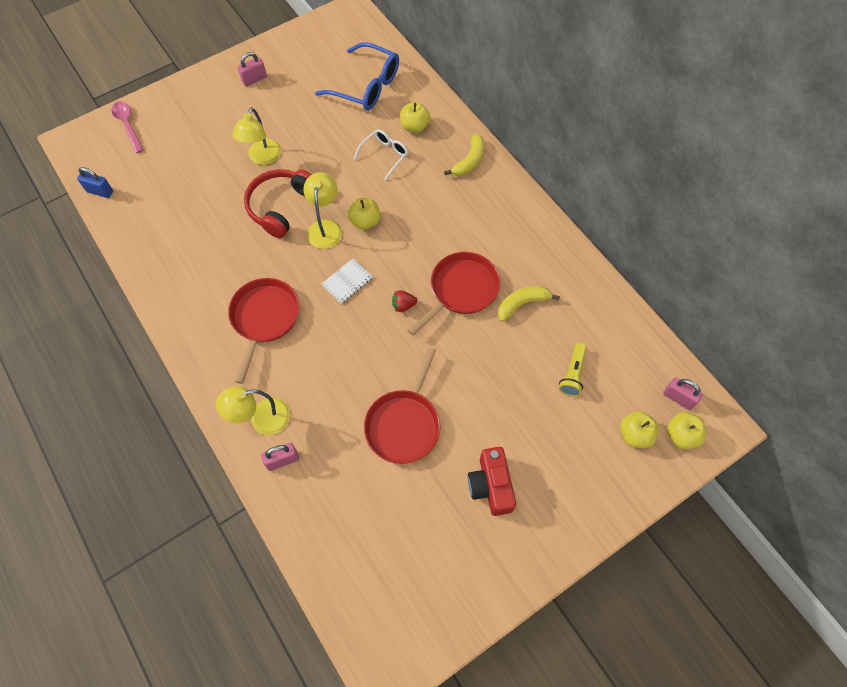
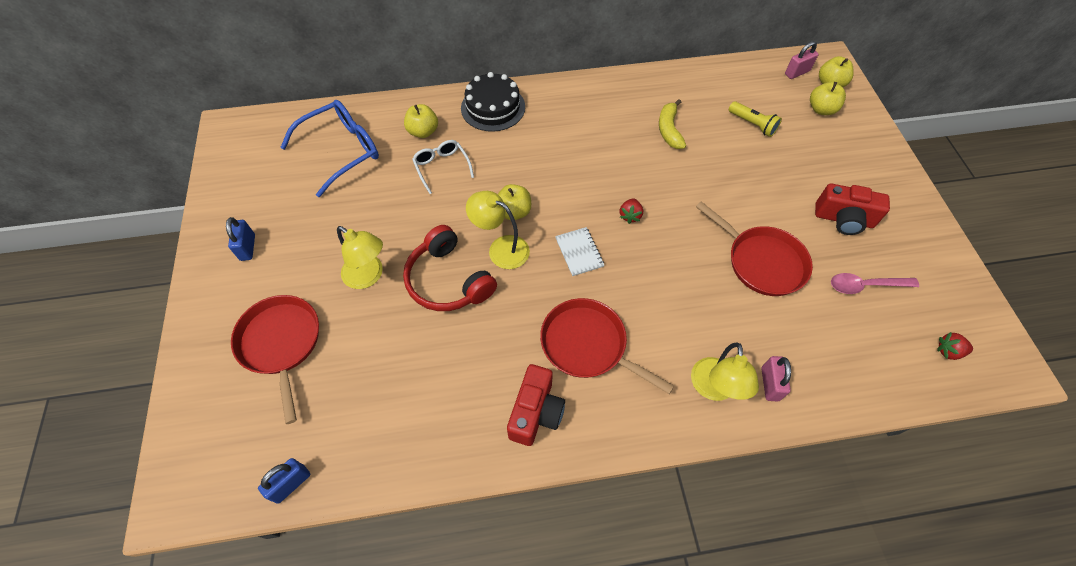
camera: 65 degrees left, 5 degrees down
pink spoon [111,101,144,153] -> pink spoon moved to [831,273,919,294]
pink padlock [238,52,267,87] -> blue padlock [226,217,255,261]
red pan [407,252,501,336] -> red pan moved to [231,295,319,424]
yellow banana [444,133,484,176] -> black cake [461,72,525,132]
none -> red camera [507,364,565,446]
none -> red strawberry [937,332,973,360]

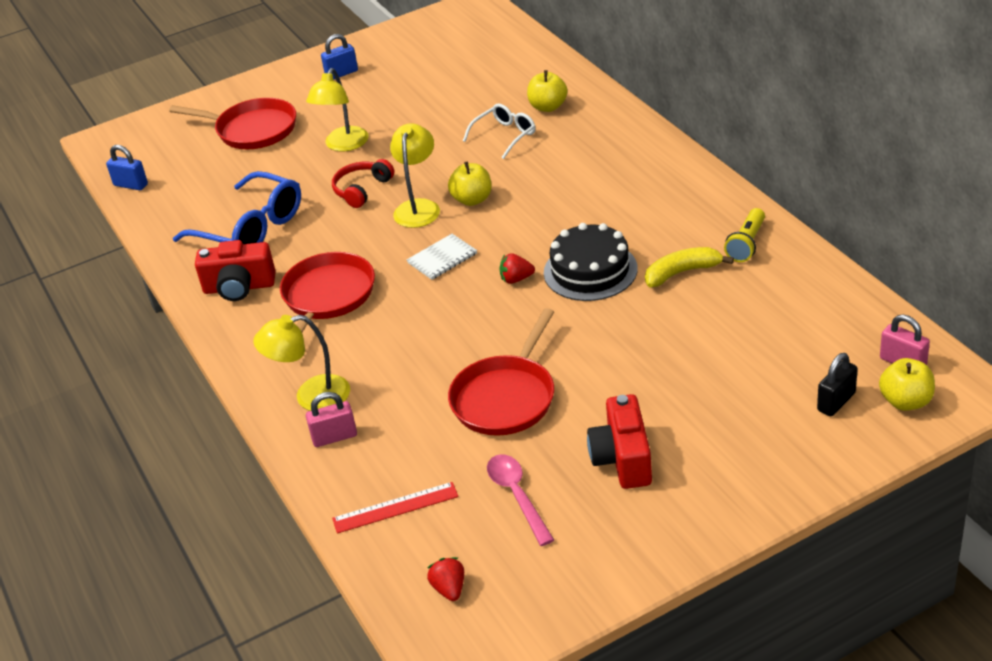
camera: 75 degrees right, 20 degrees down
red pan [231,295,319,424] -> red pan turned 60 degrees clockwise [169,98,296,149]
blue glasses [280,100,379,197] -> blue glasses moved to [173,171,301,244]
red headphones [403,225,497,311] -> red headphones [332,159,395,208], size x0.63
black cake [461,72,525,132] -> black cake moved to [544,223,638,301]
yellow flashlight [729,101,782,137] -> yellow flashlight moved to [724,208,765,262]
yellow apple [810,82,846,115] -> black padlock [817,353,858,416]
none -> red ruler [332,482,458,534]

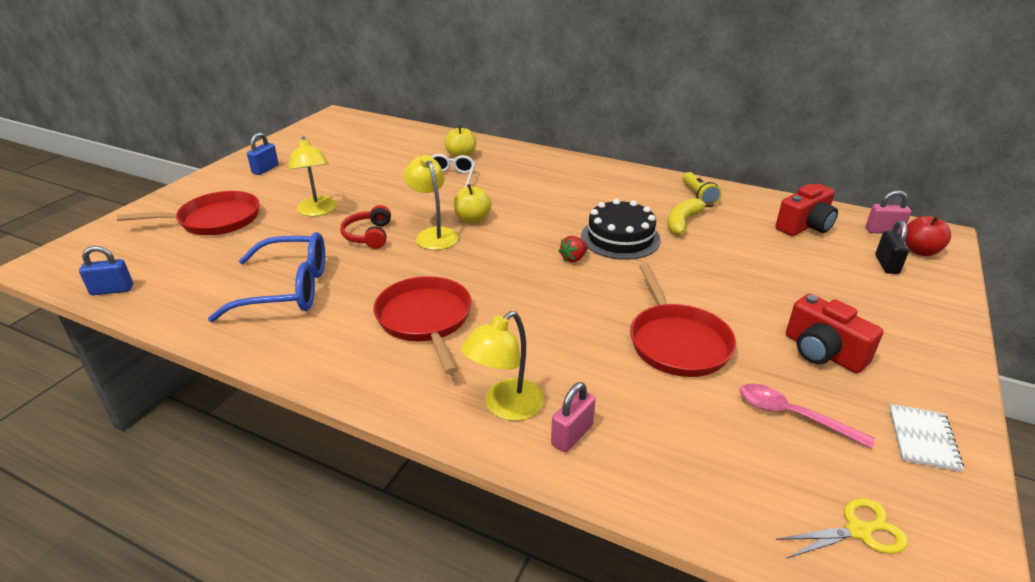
camera: 40 degrees left, 5 degrees down
red camera [195,240,276,301] -> red camera moved to [775,184,838,236]
red ruler [332,482,458,534] -> none
white notebook [407,234,477,280] -> white notebook moved to [889,404,964,472]
red strawberry [427,557,464,601] -> yellow scissors [775,498,908,558]
yellow apple [879,358,935,411] -> red apple [905,216,951,256]

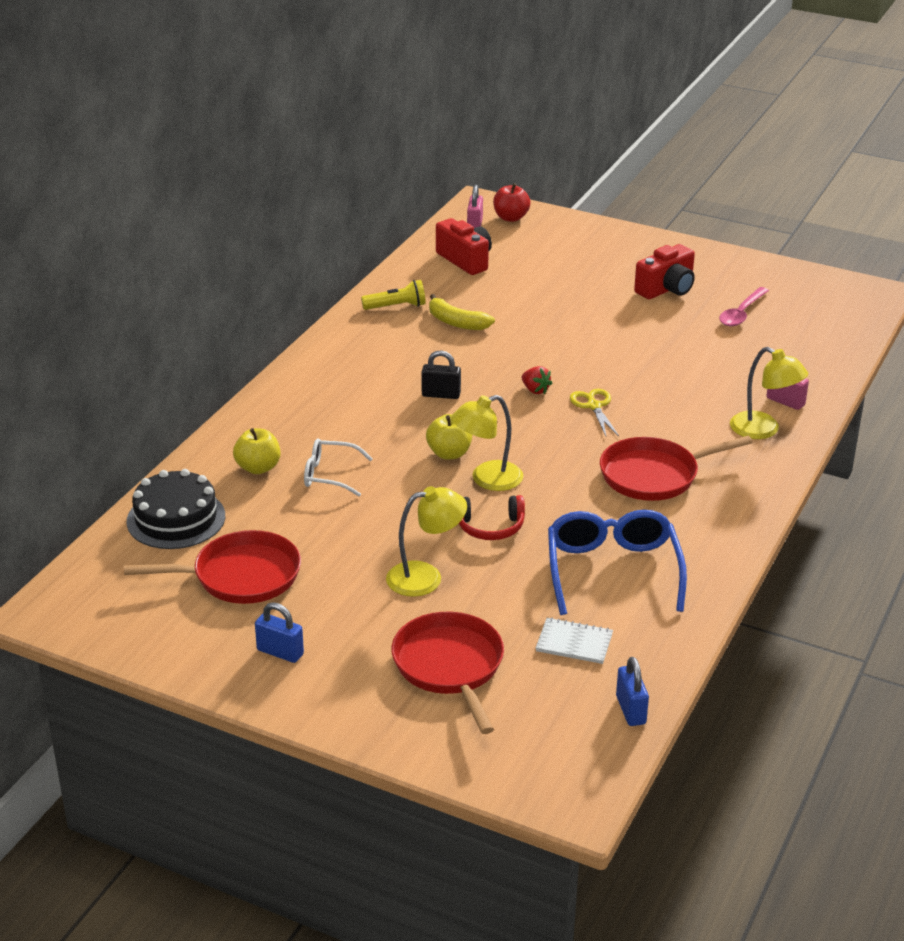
camera: 90 degrees left, 0 degrees up
black cake [581,199,661,260] -> black cake moved to [127,469,225,549]
red pan [630,263,736,377] -> red pan moved to [124,530,301,604]
yellow scissors [775,498,908,558] -> yellow scissors moved to [570,389,619,436]
black padlock [875,220,909,274] -> black padlock moved to [422,350,461,399]
white notebook [889,404,964,472] -> white notebook moved to [536,617,613,664]

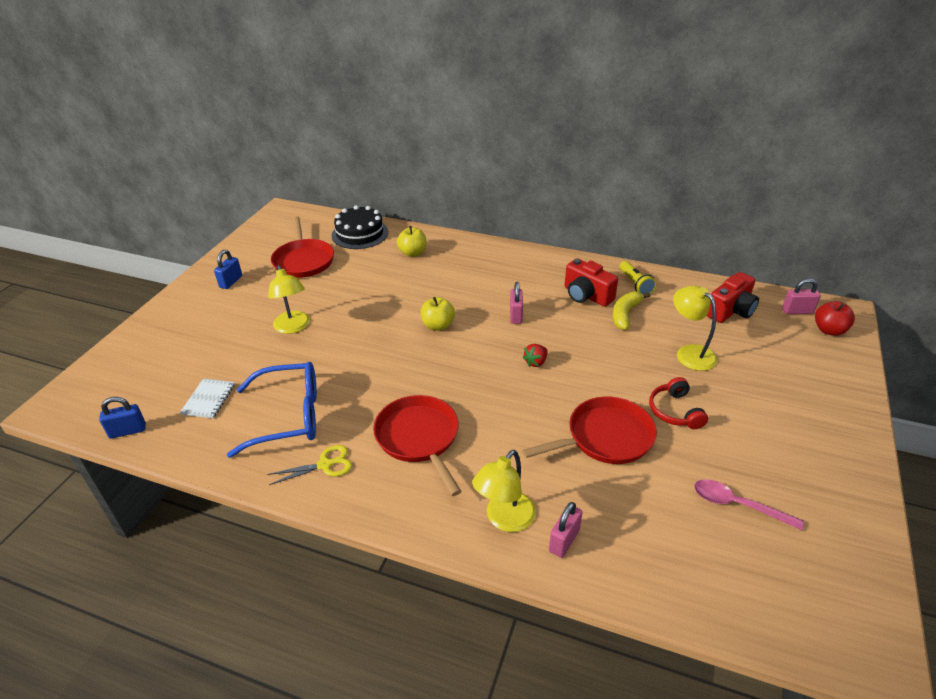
camera: 85 degrees right, 5 degrees up
white glasses [304,438,373,496] -> none
red pan [392,612,504,734] -> red pan moved to [522,397,657,464]
black padlock [422,350,461,399] -> pink padlock [510,282,523,324]
yellow lamp [451,395,523,491] -> yellow lamp moved to [673,285,718,371]
red headphones [459,495,525,540] -> red headphones moved to [649,377,708,429]
yellow scissors [570,389,619,436] -> yellow scissors moved to [267,445,352,485]
red camera [634,244,695,299] -> red camera moved to [565,258,618,307]

